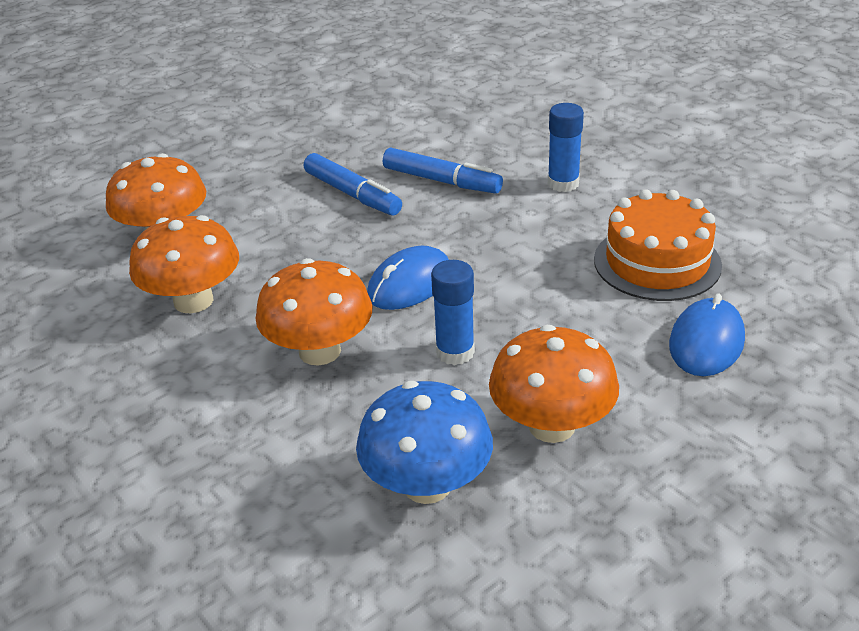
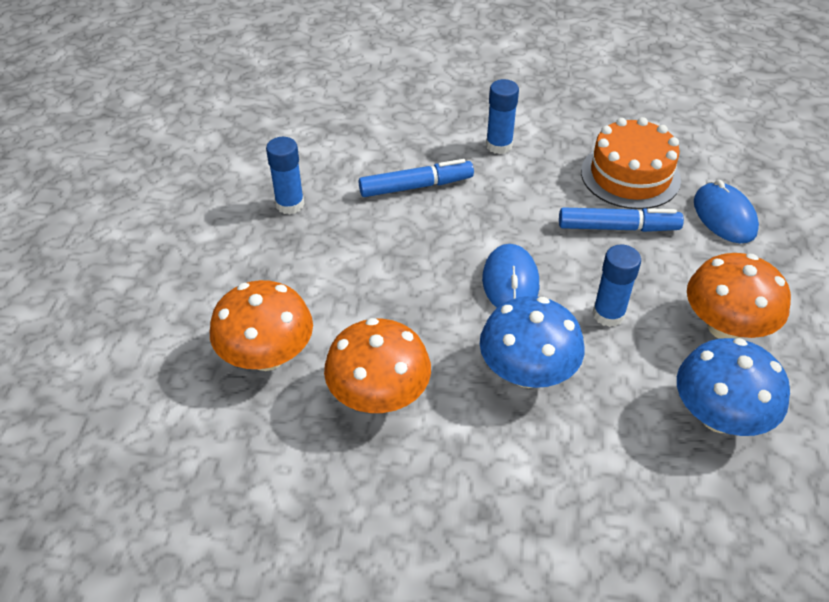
camera: 45 degrees left, 10 degrees up
orange mushroom [255,258,373,366] -> blue mushroom [480,296,584,388]
blue marker [304,153,402,216] -> blue marker moved to [559,207,684,232]
none -> blue glue stick [266,137,304,215]

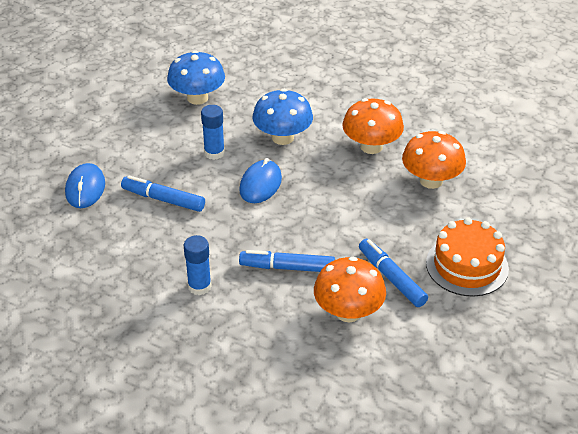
camera: 160 degrees left, 5 degrees down
blue glue stick [266,137,304,215] -> blue marker [359,239,428,307]
orange cake [581,117,681,209] -> orange cake moved to [426,217,509,297]
orange mushroom [687,253,791,339] -> orange mushroom moved to [314,257,386,322]

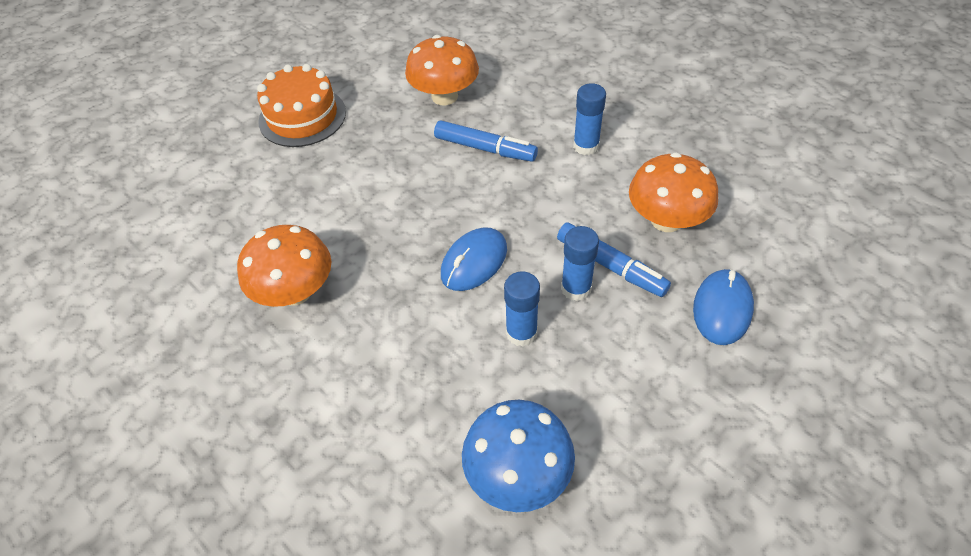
camera: 160 degrees left, 10 degrees up
blue mushroom [252,89,313,145] -> none
blue marker [359,239,428,307] -> none
orange mushroom [402,131,466,189] -> orange mushroom moved to [629,152,718,232]
none -> blue glue stick [561,226,599,301]

